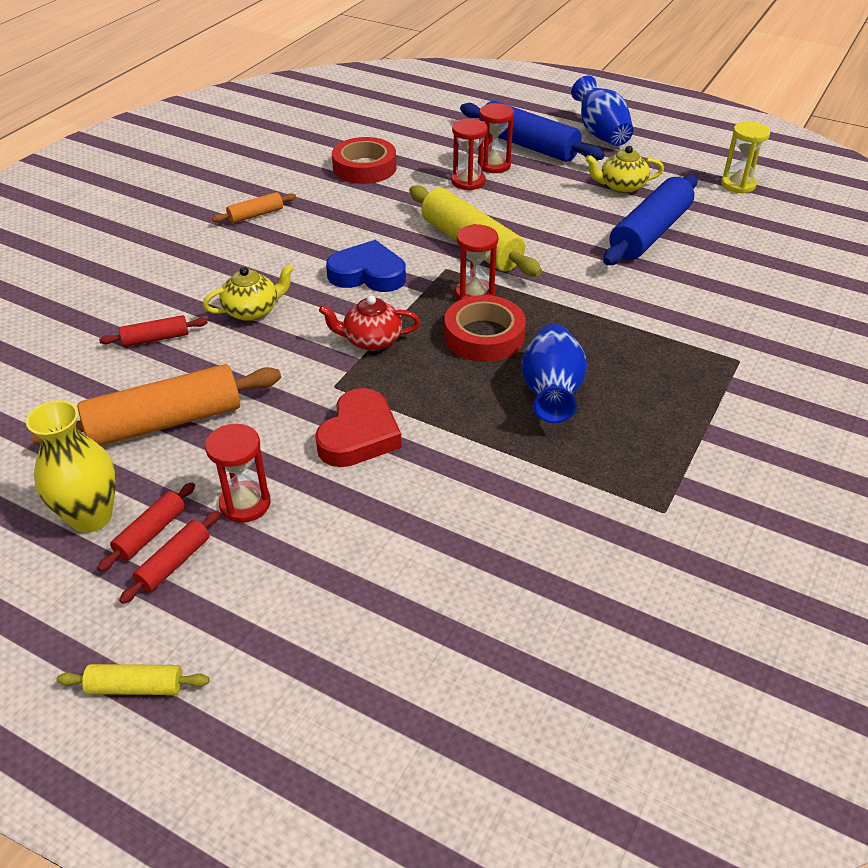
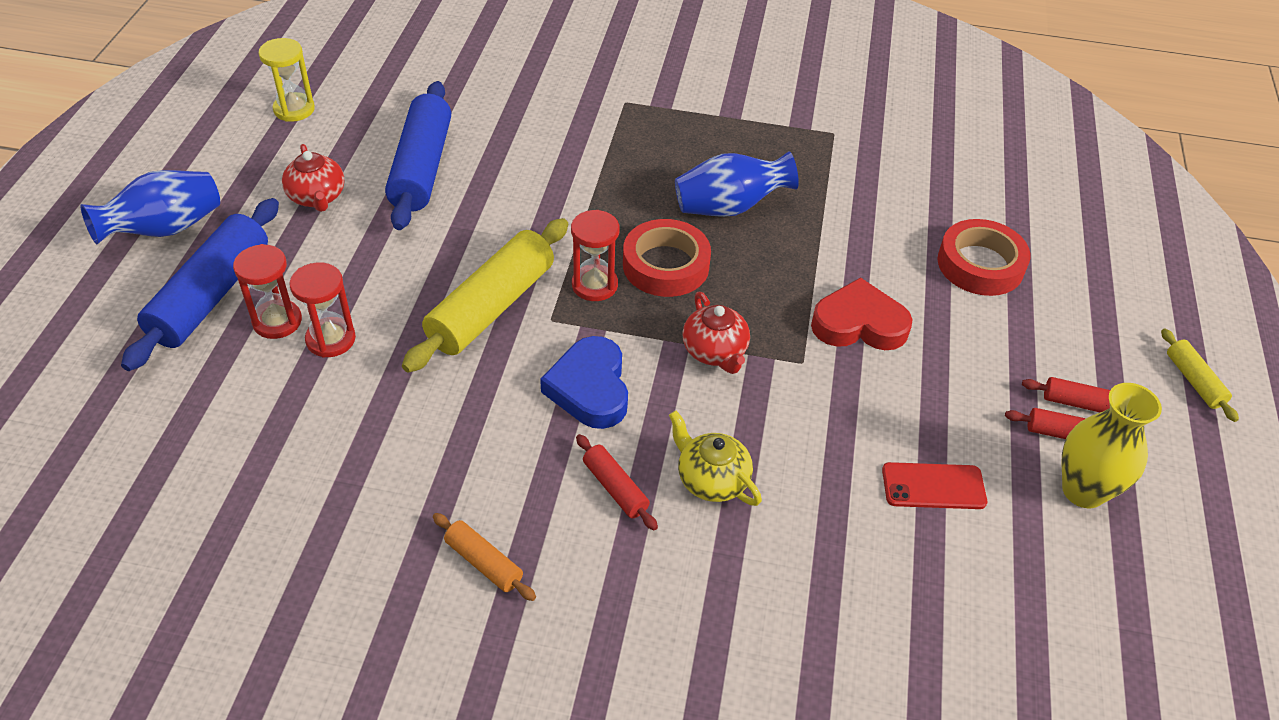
camera: 110 degrees left, 5 degrees up
orange rolling pin [31,364,281,446] -> red phone [882,462,987,509]
red rolling pin [99,315,207,347] -> red rolling pin moved to [576,434,658,530]
red hourglass [205,424,271,523] -> none
red tape [332,137,396,184] -> red tape moved to [937,219,1031,296]
yellow teapot [585,146,664,194] -> red teapot [282,144,345,212]
blue rolling pin [603,174,698,265] -> blue rolling pin turned 75 degrees clockwise [385,81,451,230]

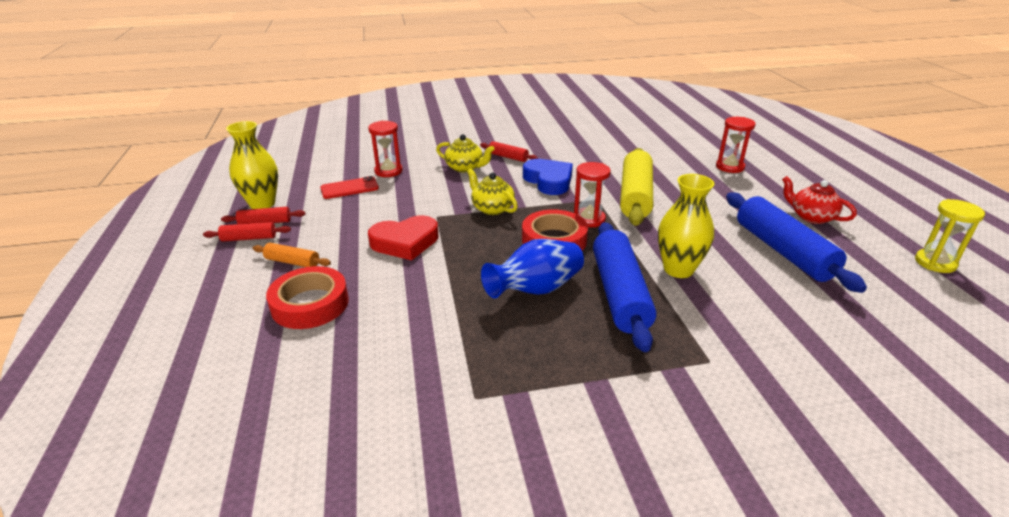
camera: 160 degrees right, 15 degrees down
blue vase [80,170,220,244] -> none
blue rolling pin [121,198,279,371] -> blue rolling pin moved to [593,222,657,352]
red hourglass [290,262,356,358] -> red hourglass moved to [368,121,403,177]
orange rolling pin [433,513,536,601] -> orange rolling pin moved to [253,243,331,267]
red teapot [682,292,750,374] -> yellow teapot [467,168,518,215]
yellow rolling pin [1161,329,1239,422] -> none
none -> yellow vase [658,174,714,278]

